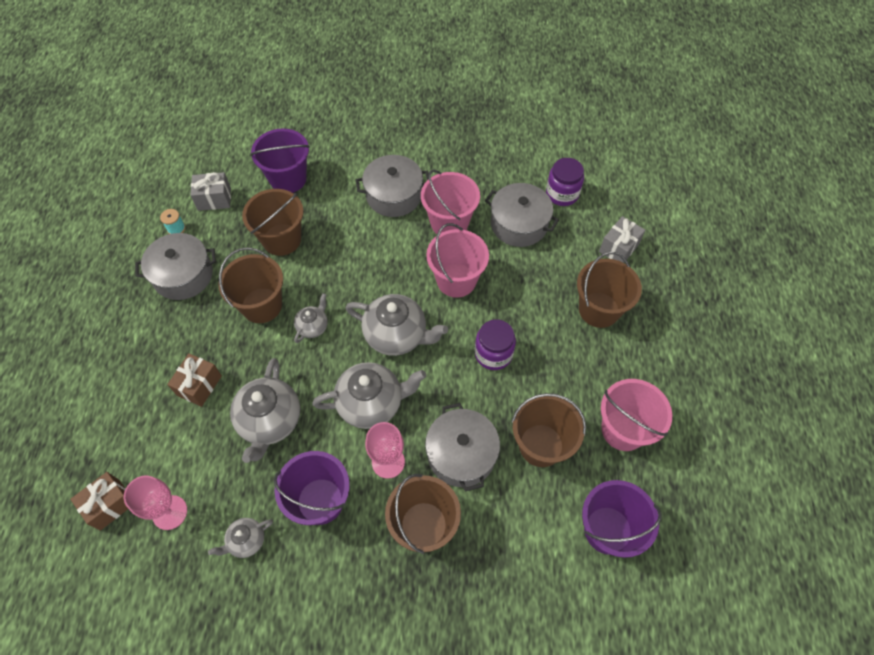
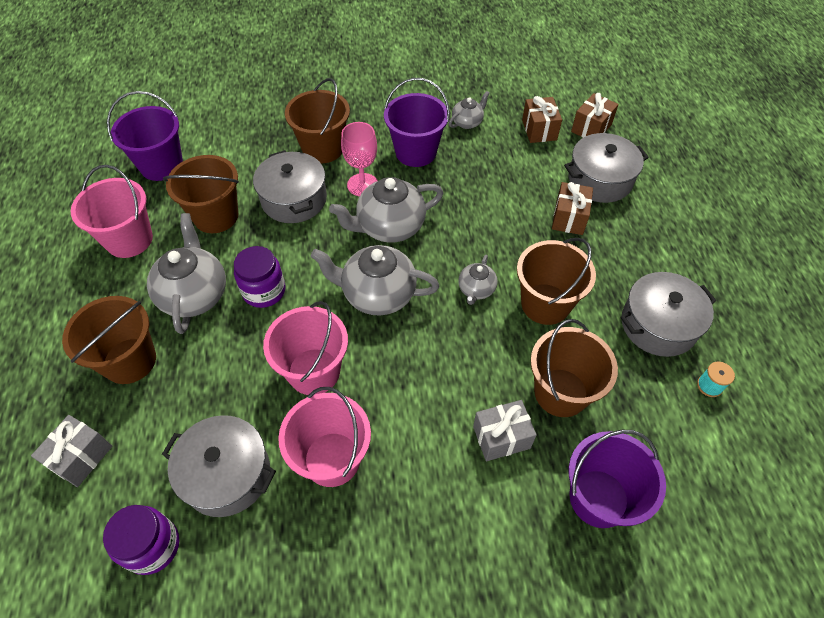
camera: 170 degrees right, 5 degrees down
pink goblet [124,476,187,530] -> brown gift [522,96,562,143]
grey gift [191,172,231,211] -> grey gift moved to [473,400,537,461]
grey teapot [230,358,300,463] -> grey teapot moved to [147,213,226,334]
grey pot [356,155,429,217] -> grey pot moved to [564,133,649,203]

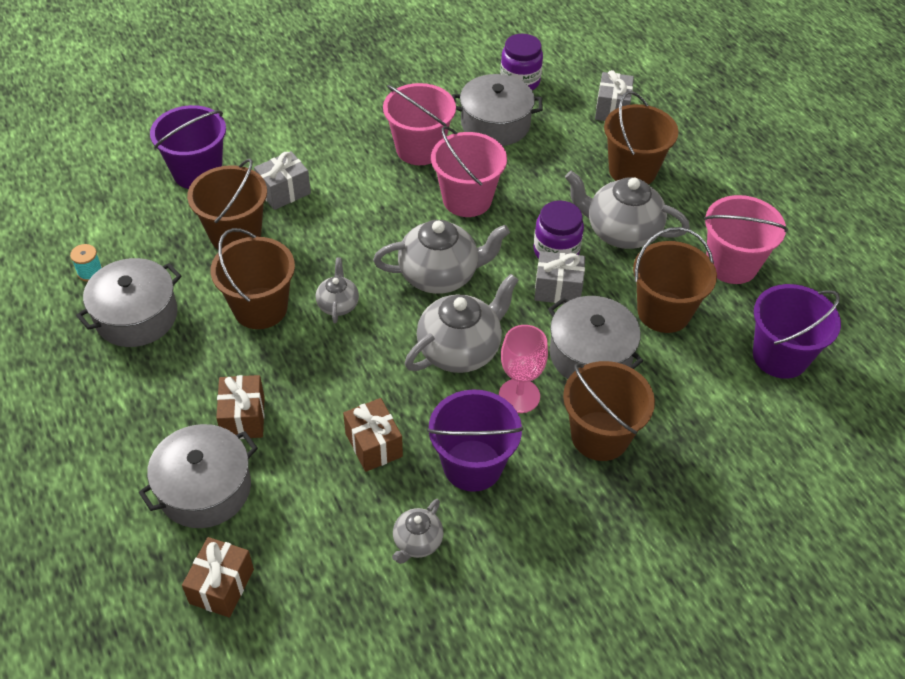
camera: 160 degrees right, 5 degrees down
grey teapot [147,213,226,334] -> grey teapot turned 135 degrees clockwise [565,171,690,249]
brown gift [522,96,562,143] -> brown gift moved to [343,398,403,472]
none -> grey gift [534,251,585,304]

